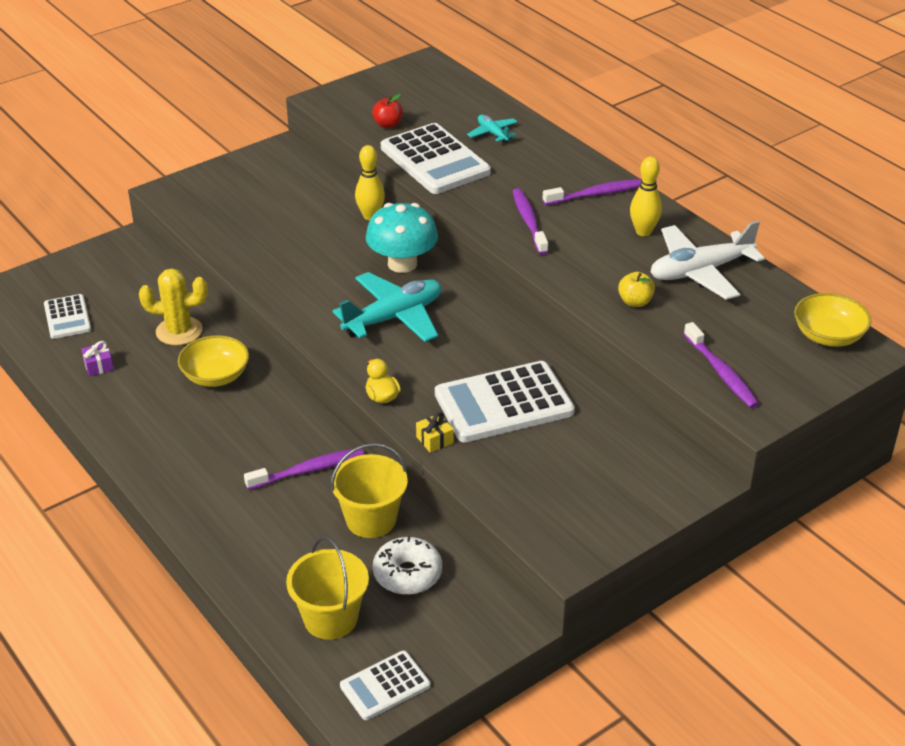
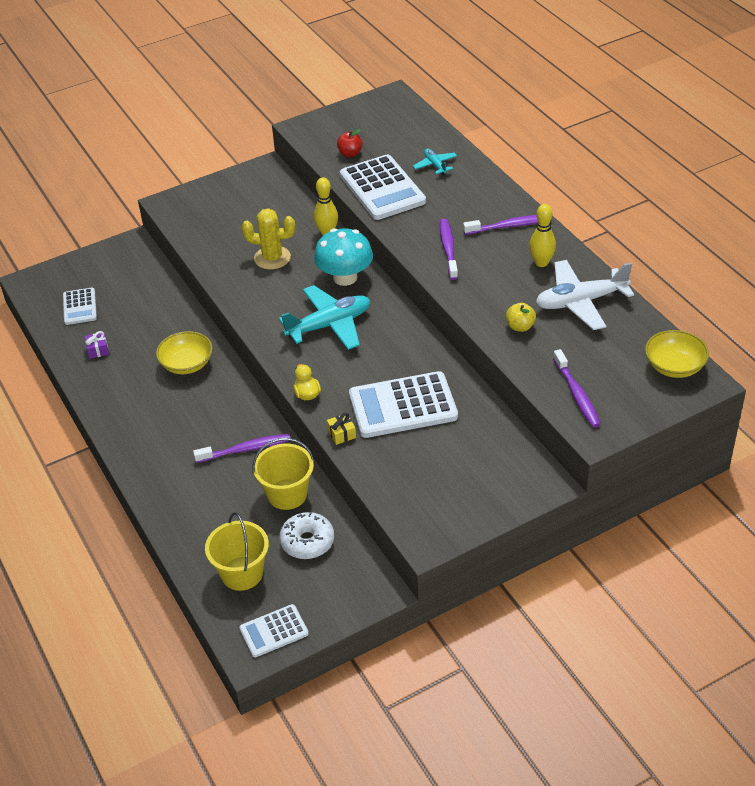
camera: 10 degrees right, 5 degrees up
yellow cactus [139,268,208,345] -> yellow cactus moved to [242,208,295,270]

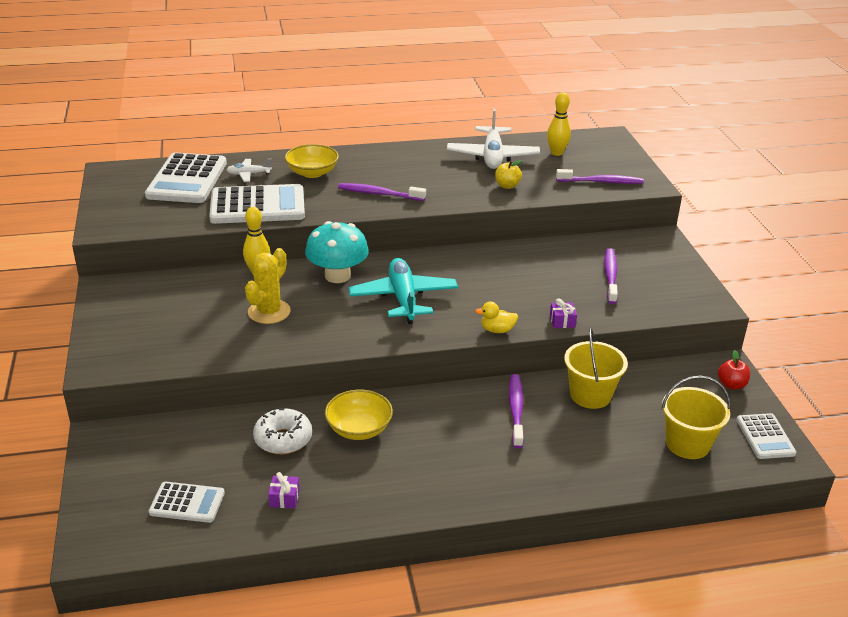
camera: 75 degrees left, 10 degrees down
white donut [279,512,334,559] -> white donut moved to [253,408,312,454]
yellow gift [327,413,356,445] -> purple gift [550,299,577,328]
red apple [337,129,363,157] -> red apple moved to [718,350,750,390]
white calculator [349,371,458,438] -> white calculator moved to [145,153,227,203]
turquoise plane [413,148,457,176] -> white plane [226,159,272,182]
purple toothbrush [463,215,552,235] -> purple toothbrush moved to [604,248,618,304]
yellow bowling pin [529,204,556,267] -> yellow bowling pin moved to [547,92,571,156]
yellow bowl [645,330,709,378] -> yellow bowl moved to [285,144,339,178]

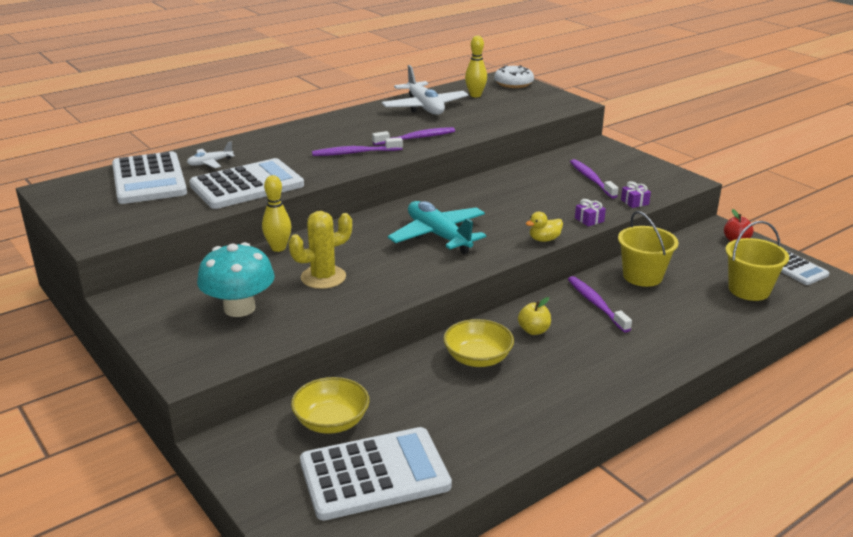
camera: 25 degrees left, 5 degrees down
white calculator [149,482,225,523] -> white calculator [300,427,452,521], size x1.83
yellow cactus [245,248,291,324] -> yellow cactus turned 60 degrees clockwise [288,211,352,289]
white donut [253,408,312,454] -> white donut moved to [494,65,534,88]
purple gift [268,472,300,509] -> purple gift moved to [621,181,651,208]
yellow bowl [285,144,339,178] -> yellow bowl moved to [291,377,370,434]
turquoise mushroom [305,221,369,283] -> turquoise mushroom moved to [197,242,275,317]
yellow apple [495,160,522,189] -> yellow apple moved to [518,297,551,335]
purple toothbrush [556,169,644,184] -> purple toothbrush moved to [372,127,455,146]

